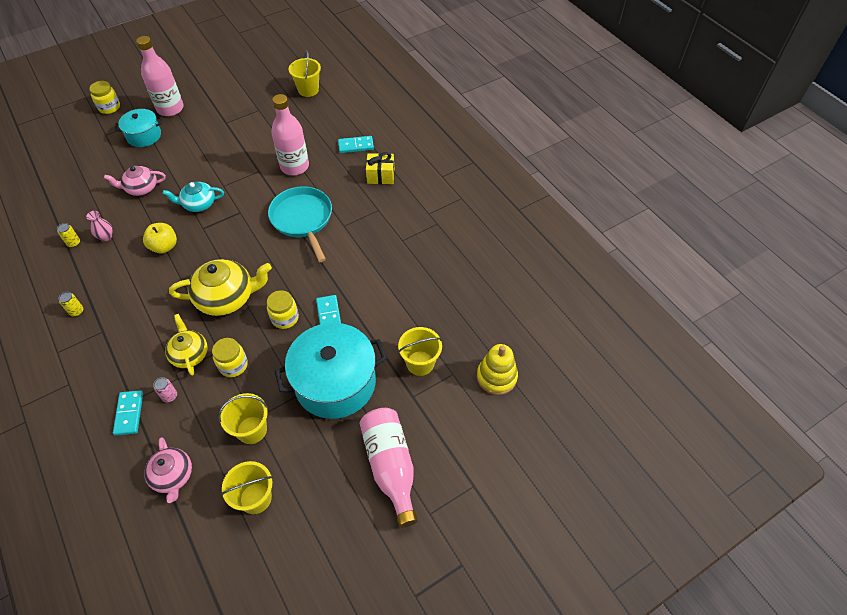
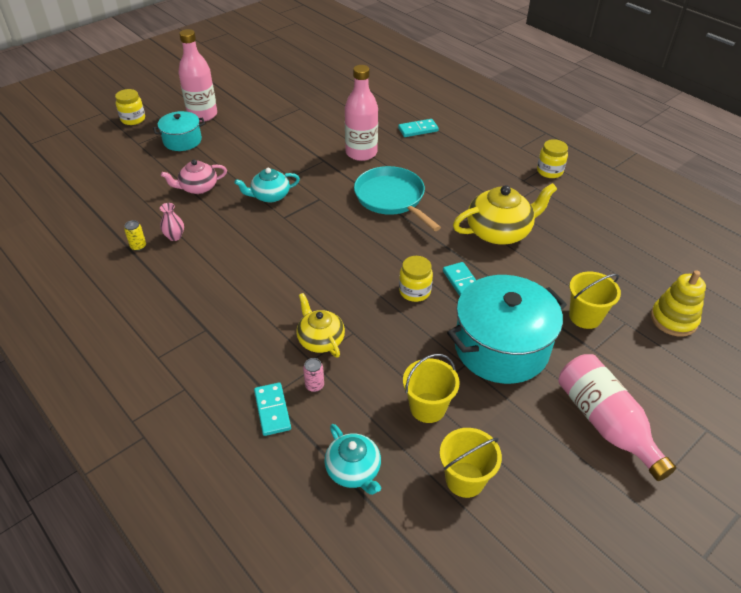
camera: 10 degrees left, 10 degrees down
yellow can [58,292,83,317] -> none
yellow apple [143,223,177,254] -> none
pink teapot [144,437,192,503] -> turquoise teapot [324,424,381,495]
yellow teapot [169,259,272,316] -> yellow teapot moved to [453,183,557,245]
yellow jar [212,338,248,377] -> yellow jar moved to [537,139,568,178]
yellow bucket [289,50,321,97] -> none
yellow gift [366,152,394,184] -> none

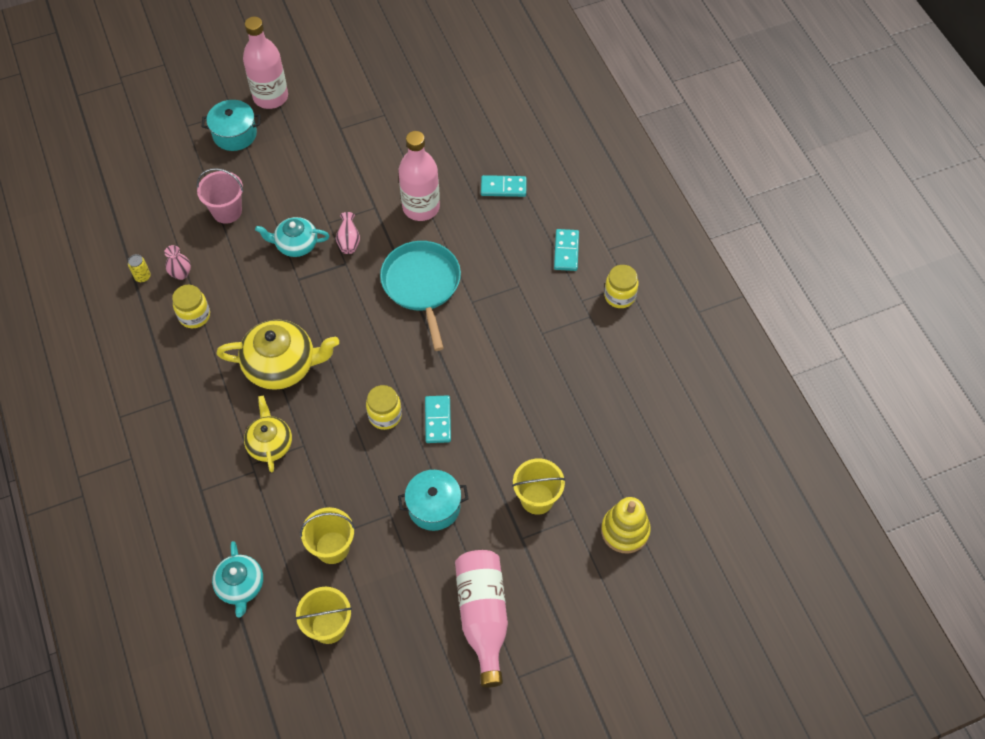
camera: 20 degrees right, 15 degrees up
yellow jar [115,89,145,125] -> yellow jar moved to [172,285,210,328]
pink teapot [161,159,227,194] -> pink bucket [197,168,243,224]
turquoise domino [254,382,291,436] -> turquoise domino moved to [554,229,579,271]
pink can [303,358,324,392] -> none
turquoise pot [447,275,567,384] -> turquoise pot [398,470,469,531], size x0.55
yellow teapot [453,183,557,245] -> yellow teapot moved to [217,319,339,390]
none -> pink vase [336,212,360,254]

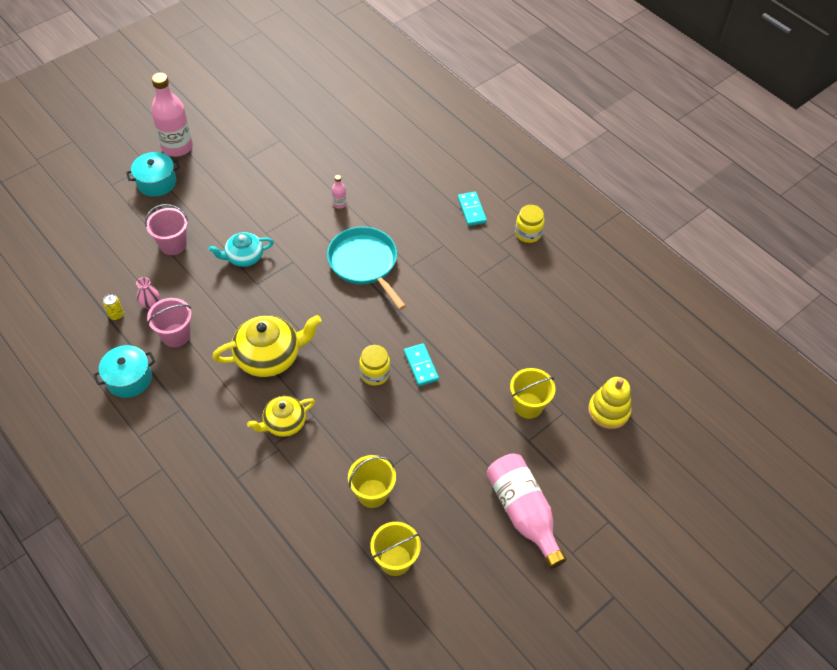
camera: 20 degrees left, 5 degrees down
yellow jar [172,285,210,328] -> pink bucket [147,298,192,347]
turquoise teapot [212,541,263,618] -> none
yellow teapot [244,396,292,472] -> yellow teapot turned 90 degrees counterclockwise [247,396,315,437]
pink vase [336,212,360,254] -> none
pink bottle [398,131,440,221] -> pink bottle [332,175,346,209], size x0.42
turquoise pot [398,470,469,531] -> turquoise pot moved to [93,345,155,398]
turquoise domino [481,175,527,197] -> none

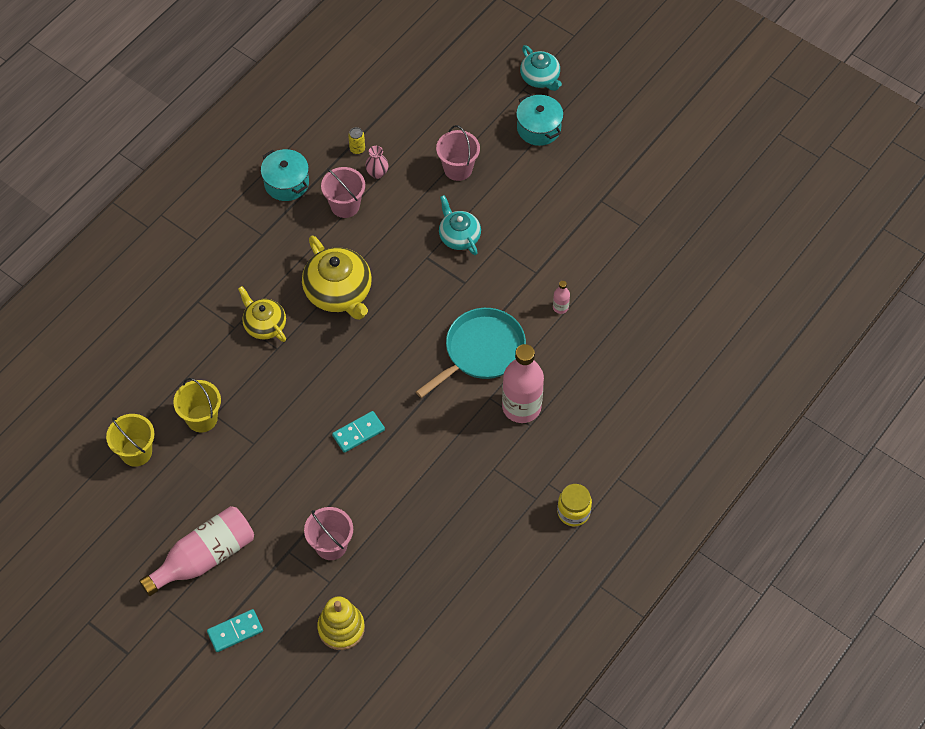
camera: 80 degrees right, 5 degrees up
pink bottle [151,72,193,157] -> pink bottle moved to [502,344,544,423]
yellow jar [359,345,390,386] -> none
turquoise domino [458,192,487,226] -> turquoise domino moved to [207,609,263,652]
yellow bucket [510,368,555,419] -> pink bucket [304,507,353,560]
none -> turquoise teapot [520,45,562,91]

